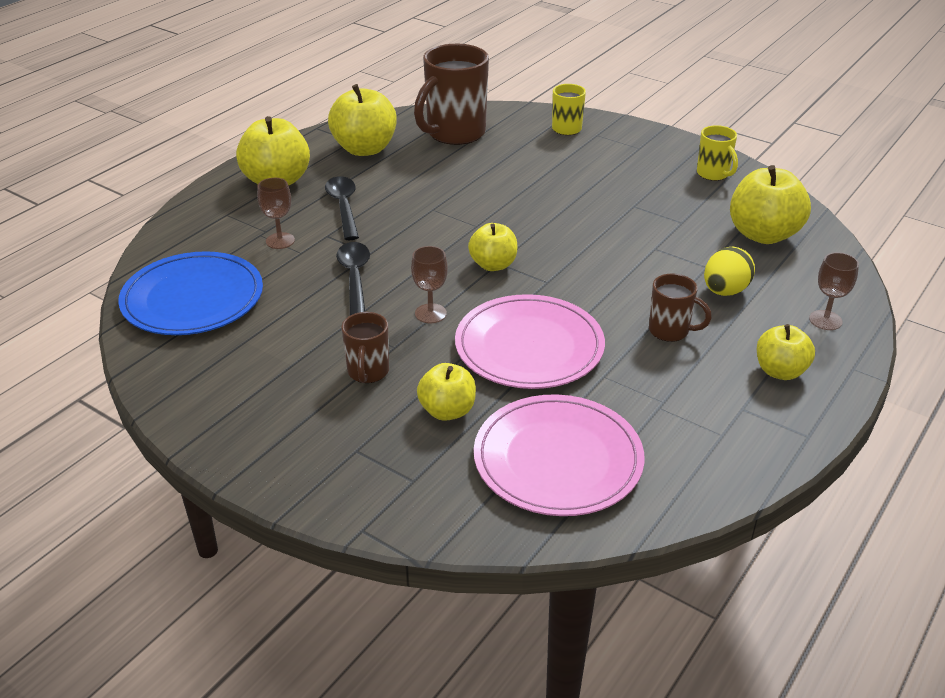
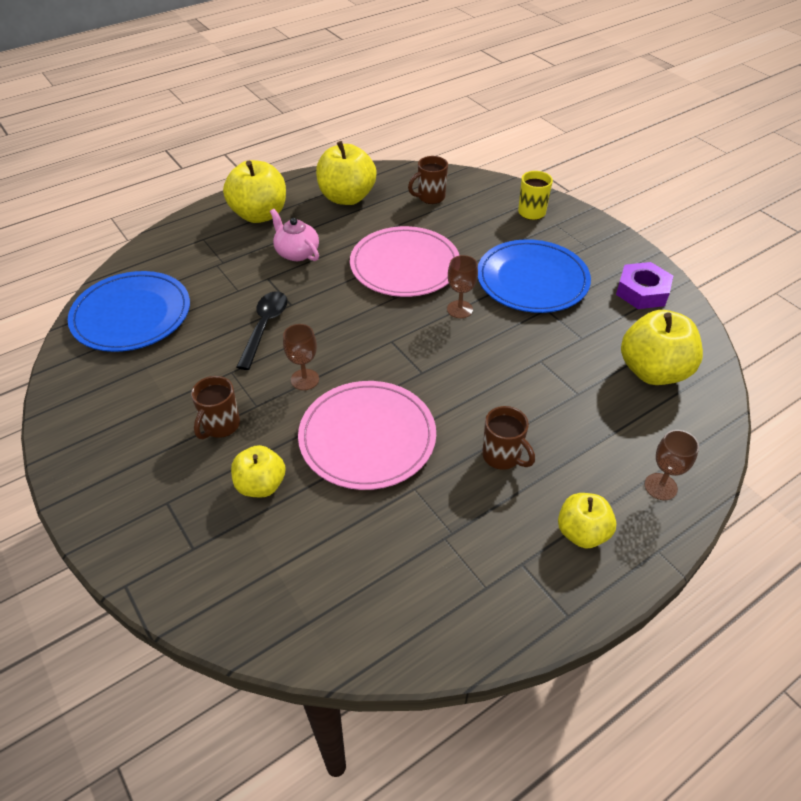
camera: 20 degrees right, 10 degrees up
brown goblet [257,178,295,249] -> brown goblet moved to [447,255,478,318]
black spoon [325,176,359,240] -> pink teapot [270,209,319,261]
brown mug [414,44,489,145] -> brown mug [408,156,448,204], size x0.52
yellow apple [468,223,517,271] -> none
pink plate [474,394,644,516] -> pink plate moved to [350,226,459,297]
yellow mug [697,125,738,181] -> purple nut [616,262,673,309]
yellow egg [704,247,755,296] -> none
none -> blue plate [478,239,591,313]

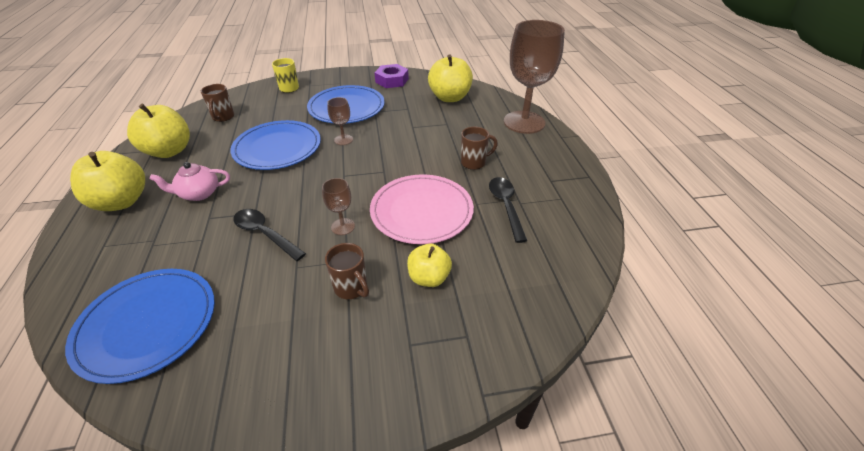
camera: 65 degrees left, 5 degrees down
pink plate [350,226,459,297] -> blue plate [230,120,321,170]
yellow apple [558,493,617,548] -> none
brown goblet [644,430,699,500] -> brown goblet [504,20,565,134], size x2.33
none -> black spoon [489,177,527,243]

